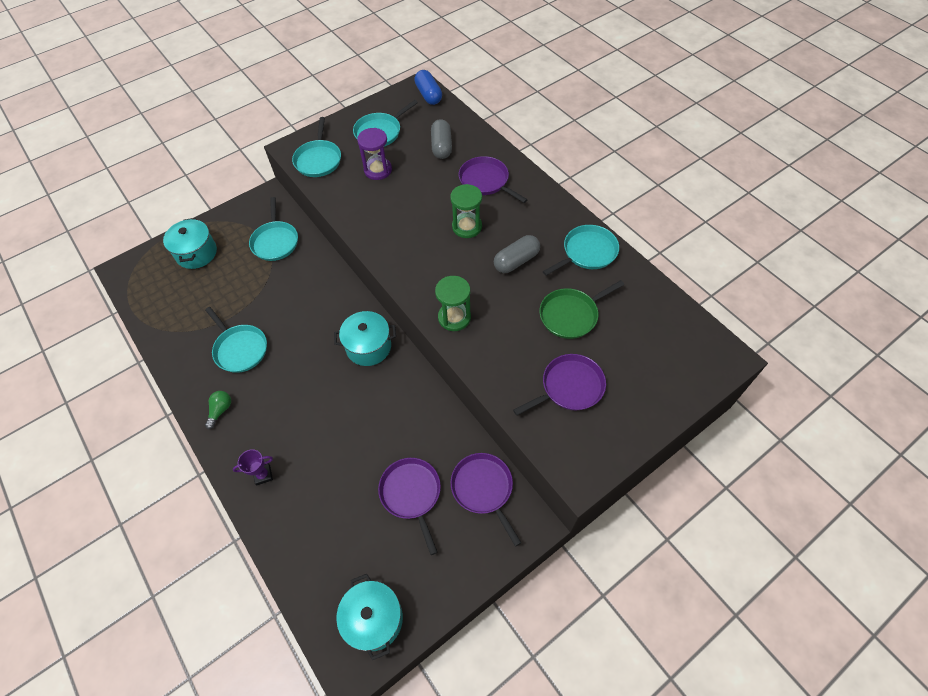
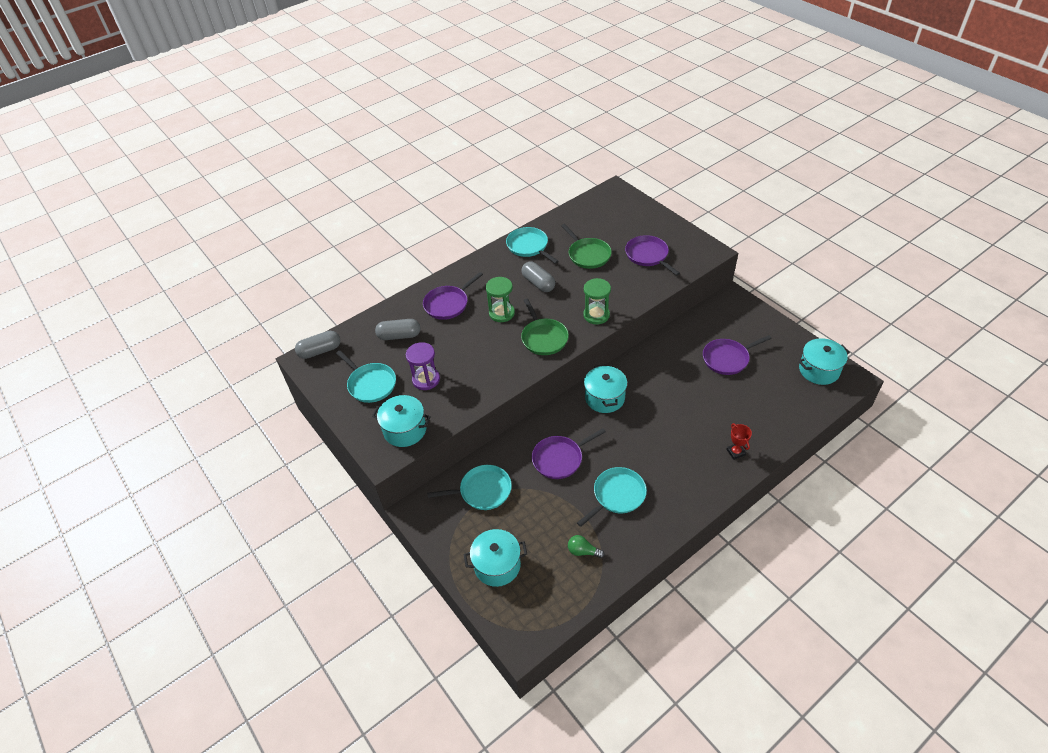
camera: 90 degrees left, 10 degrees down
green light bulb [205,391,231,429] -> green light bulb moved to [568,535,605,558]
purple trophy [233,449,273,485] -> red trophy [726,423,752,460]
turquoise pan [292,117,341,177] -> turquoise pot [372,395,431,447]
blue capsule [414,70,442,105] -> grey capsule [295,331,340,359]
purple pan [451,453,521,546] -> purple pan moved to [532,428,606,479]
none -> green pan [521,299,569,355]

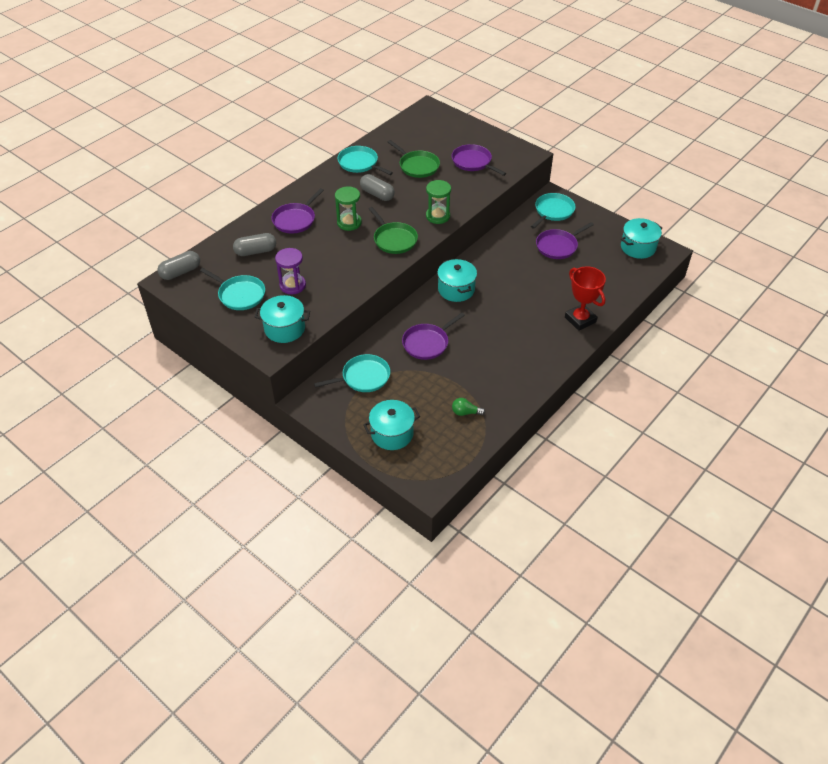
camera: 15 degrees left, 0 degrees up
turquoise pan [577,467,647,527] -> turquoise pan moved to [531,193,576,229]
red trophy [726,423,752,460] -> red trophy [565,266,606,331], size x1.85

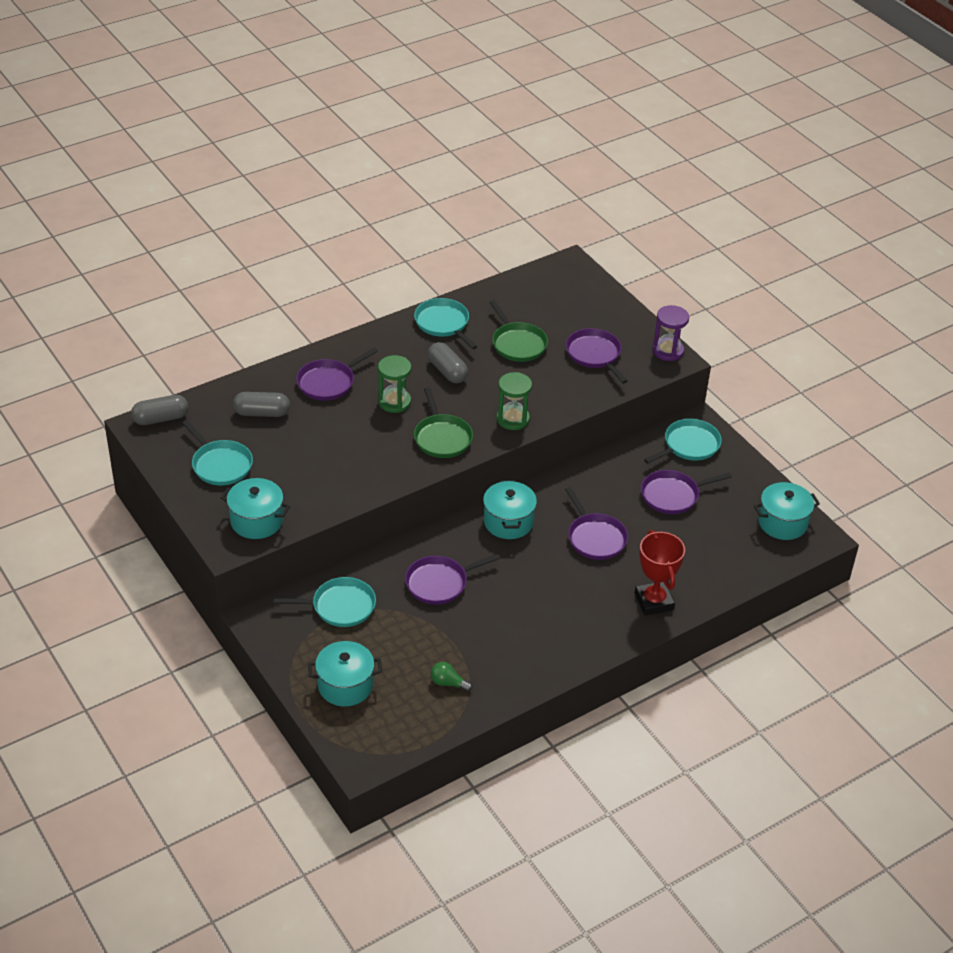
camera: 15 degrees right, 5 degrees down
purple hourglass [275,248,306,294] -> purple hourglass moved to [652,305,689,361]
none -> purple pan [565,487,628,560]

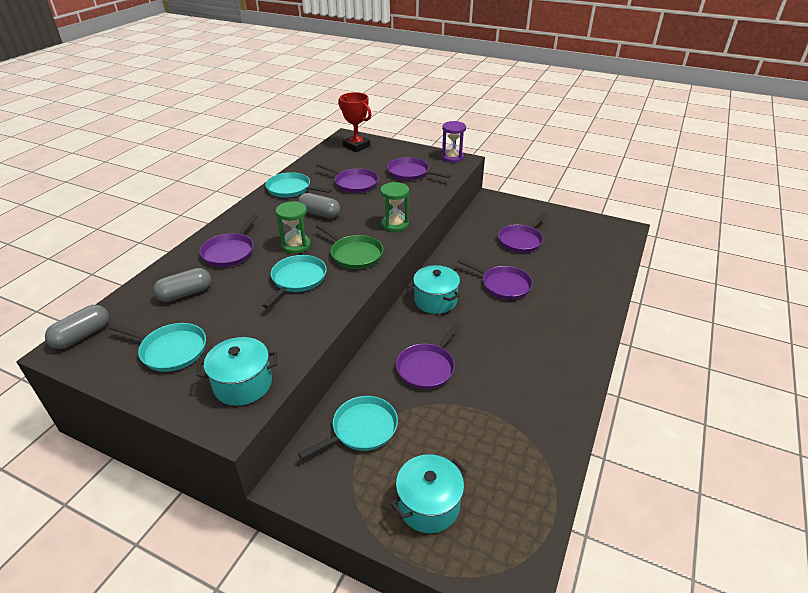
camera: 30 degrees left, 5 degrees down
green light bulb [431,662,472,692] -> none
green pan [489,300,548,362] -> purple pan [316,163,379,193]
red trophy [635,530,685,616] -> red trophy moved to [338,92,372,152]
turquoise pan [644,419,722,464] -> turquoise pan moved to [263,255,327,308]
turquoise pot [754,482,820,540] -> none

